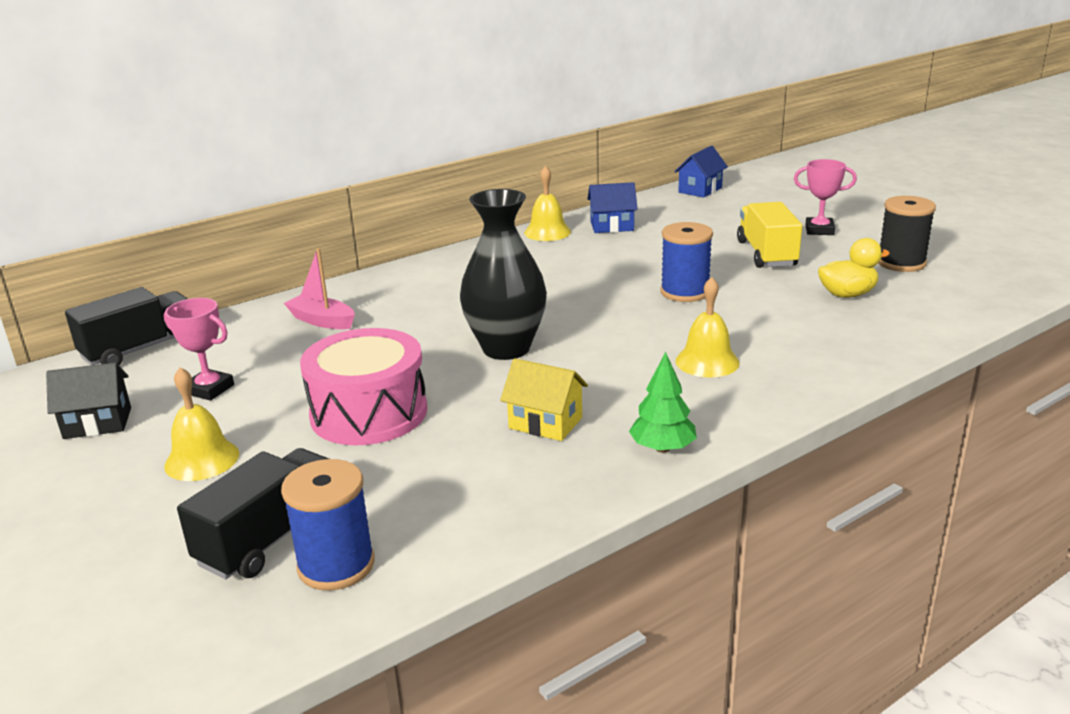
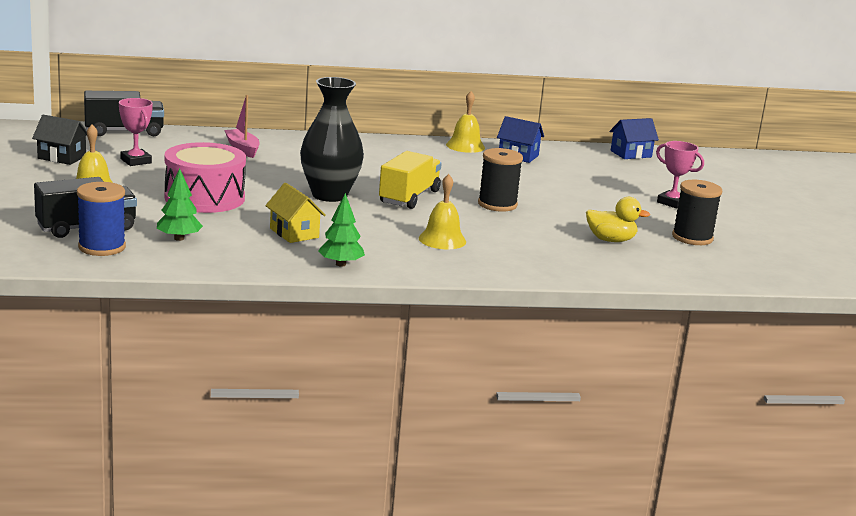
camera: 25 degrees right, 5 degrees down
blue spool [660,222,713,302] -> black spool [478,148,523,212]
yellow truck [737,202,802,268] -> yellow truck moved to [379,151,442,209]
none -> green tree [157,168,203,241]

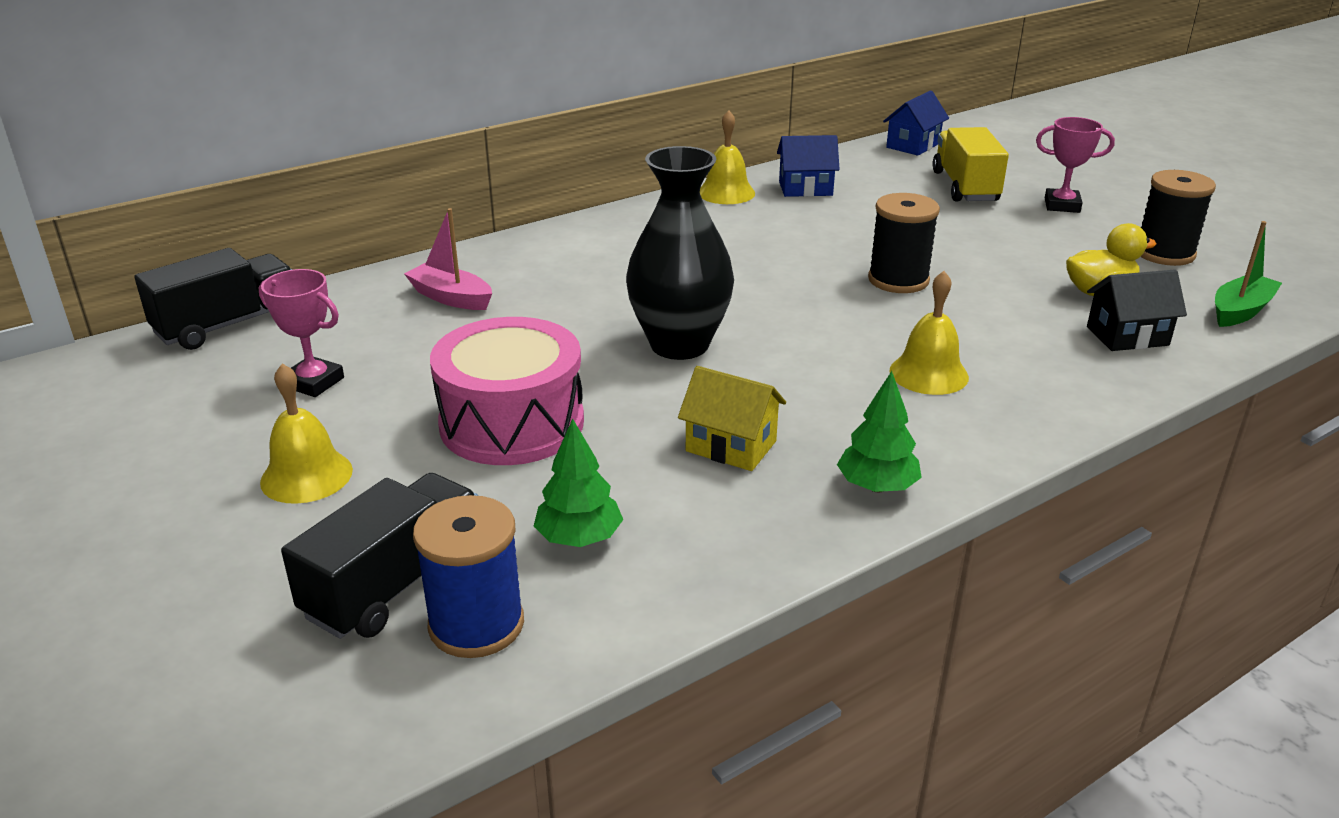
camera: 25 degrees left, 10 degrees up
black house [32,115,87,165] -> black house moved to [1087,270,1187,351]
yellow truck [379,151,442,209] -> yellow truck moved to [932,127,1009,202]
none -> green boat [1215,221,1282,327]

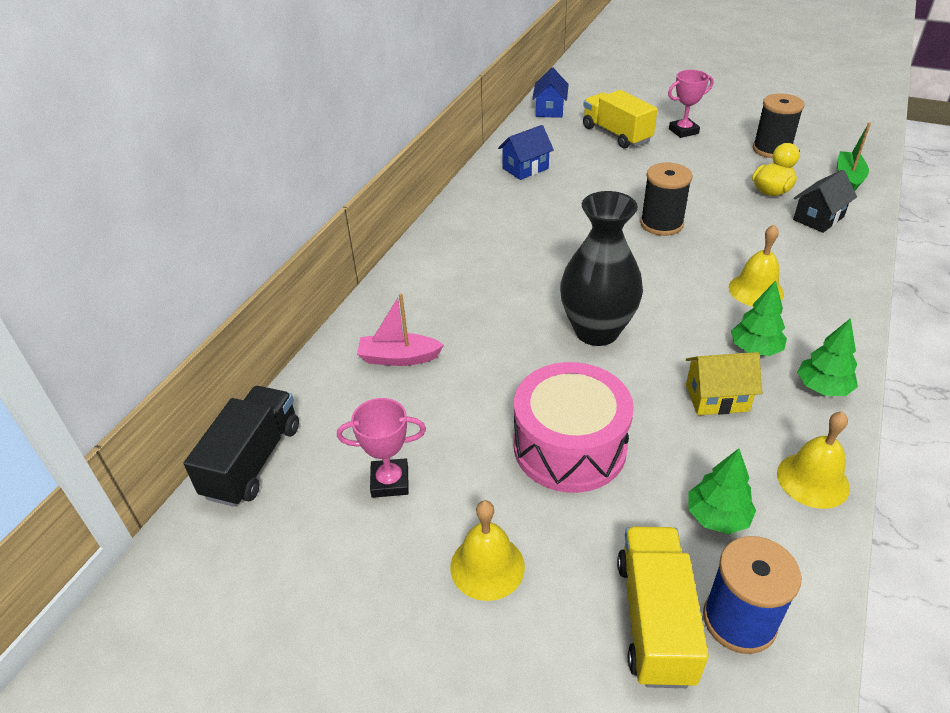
camera: 30 degrees left, 10 degrees up
black truck [281,473,478,639] -> yellow truck [617,527,709,688]
yellow bell [700,110,755,204] -> yellow bell moved to [777,412,850,509]
none -> green tree [731,281,787,356]

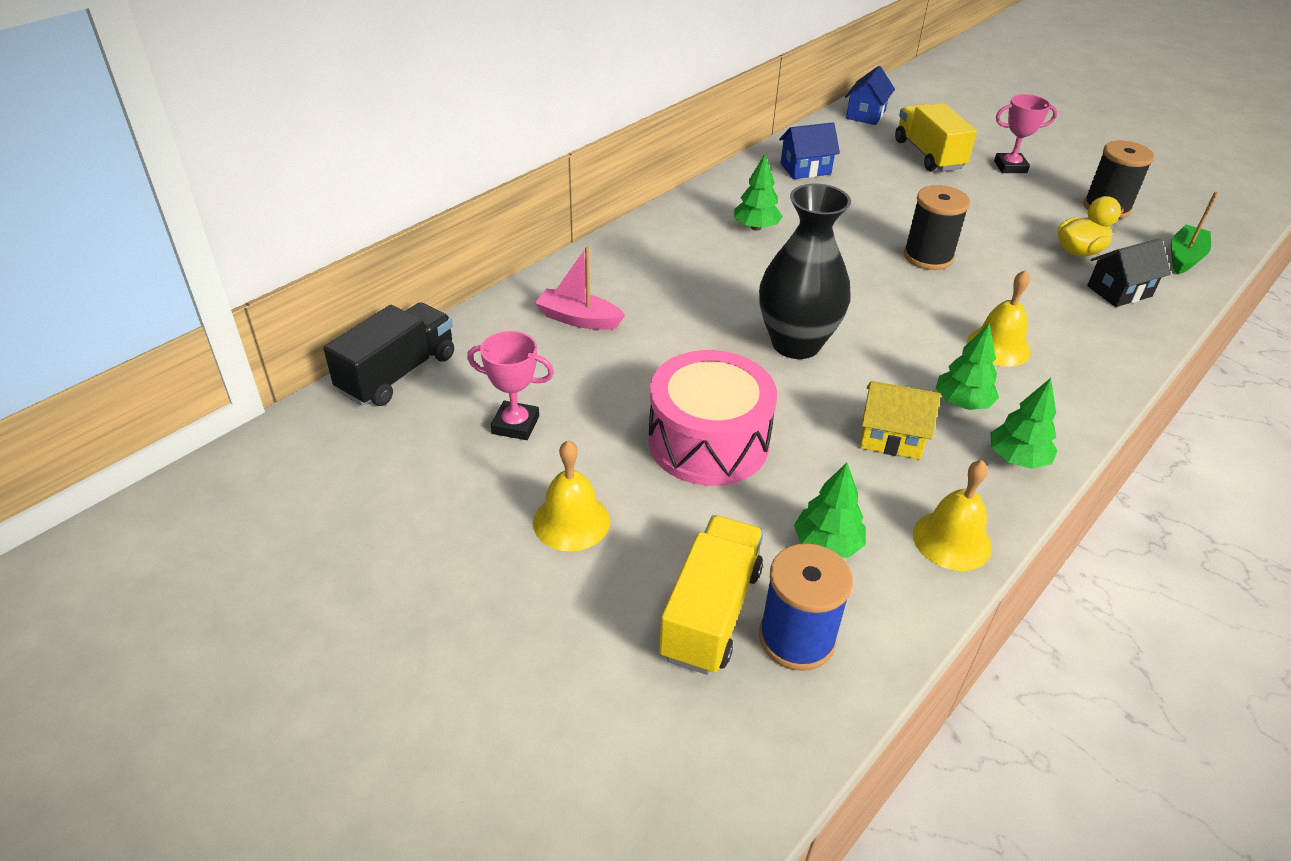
camera: 15 degrees right, 0 degrees up
none -> green tree [734,154,783,230]

